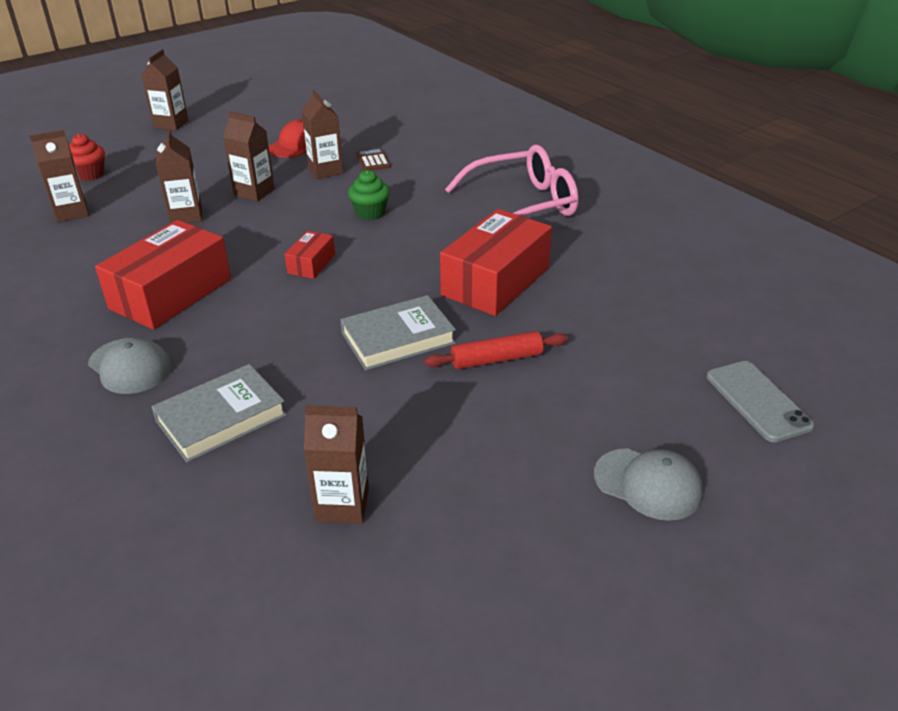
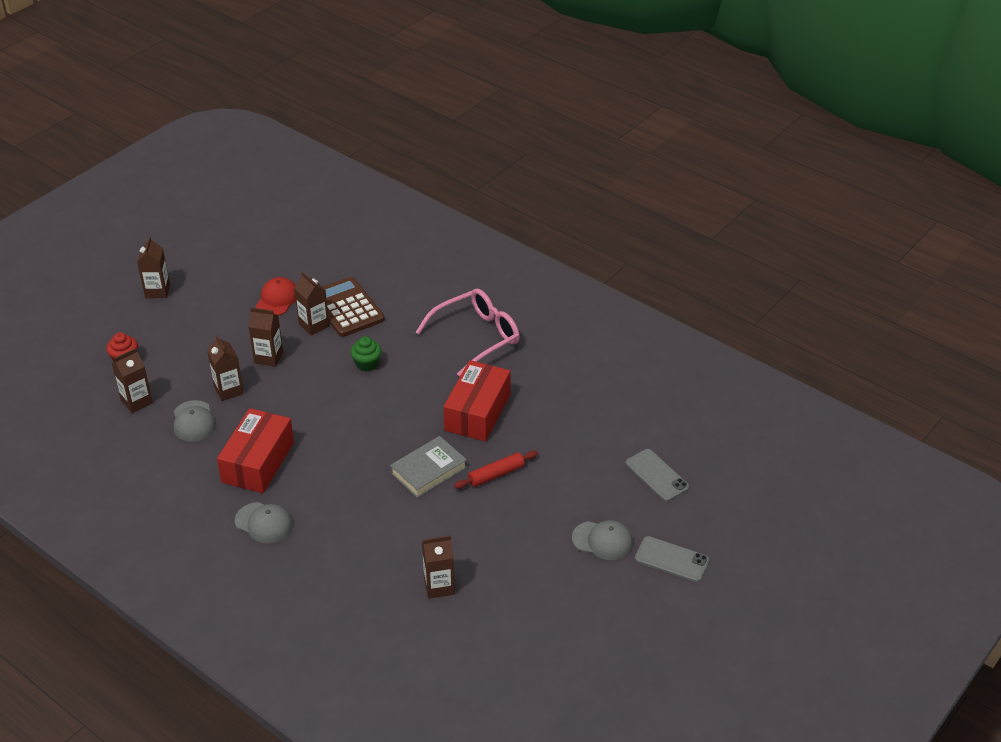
camera: 15 degrees left, 5 degrees up
grey book [151,364,287,462] -> none
red box [284,231,335,279] -> none
brown calculator [356,148,391,171] -> brown calculator [323,277,385,337], size x2.24
none -> grey cap [174,400,216,442]
none -> grey phone [635,536,710,582]

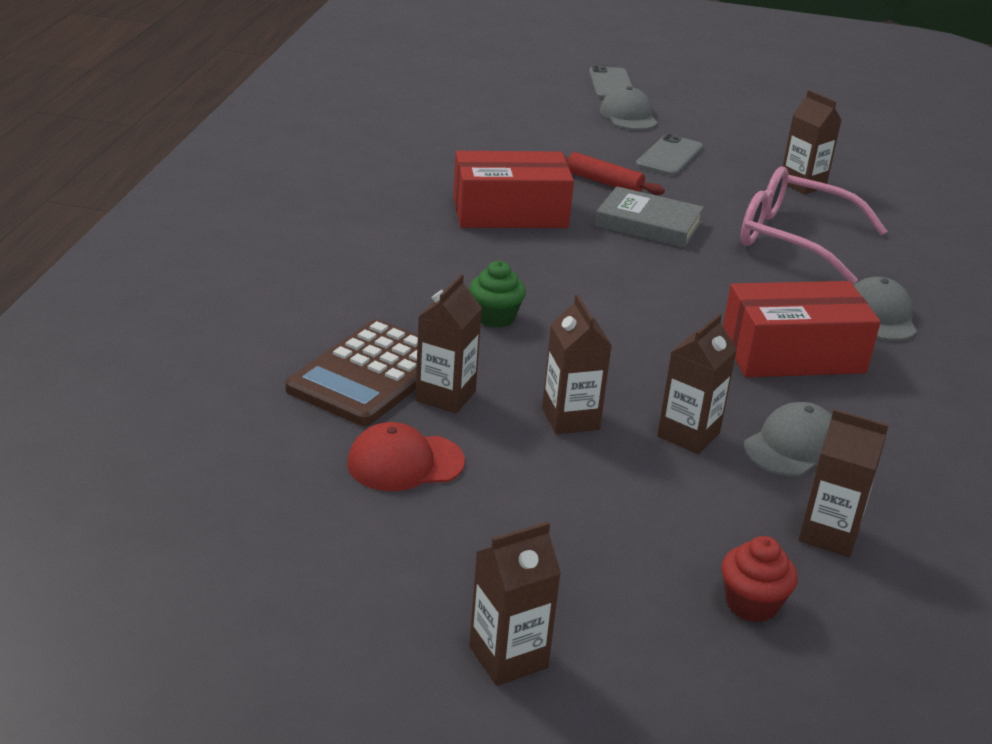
camera: 120 degrees left, 10 degrees down
pink glasses [415,288,520,377] -> pink glasses moved to [741,167,887,284]
grey phone [625,449,689,502] -> grey phone moved to [636,134,703,176]

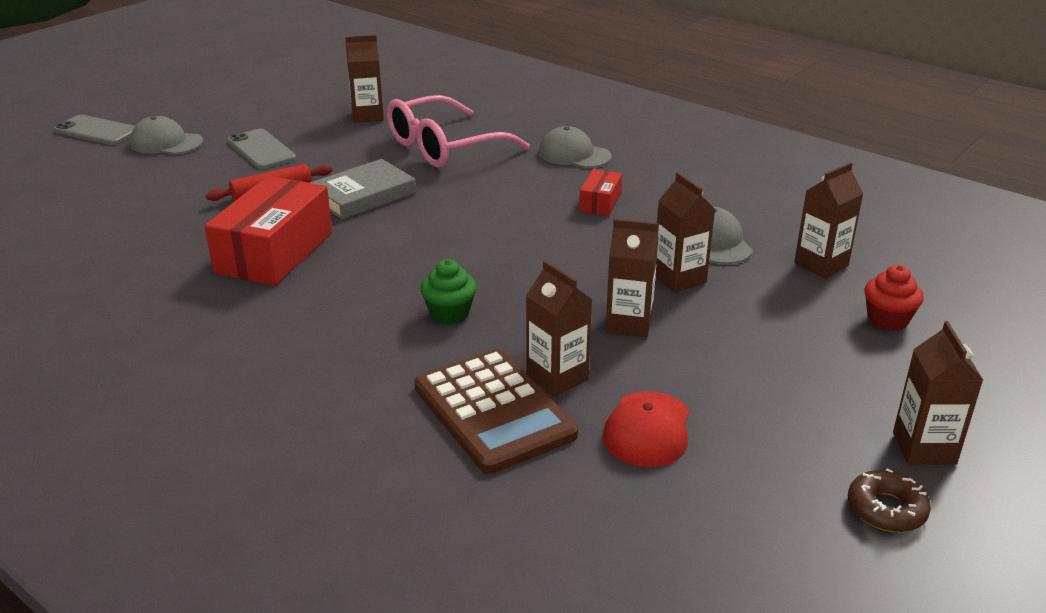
camera: 60 degrees left, 0 degrees up
red box [723,281,881,377] -> red box [579,169,622,216], size x0.48
none -> brown donut [848,468,931,532]

